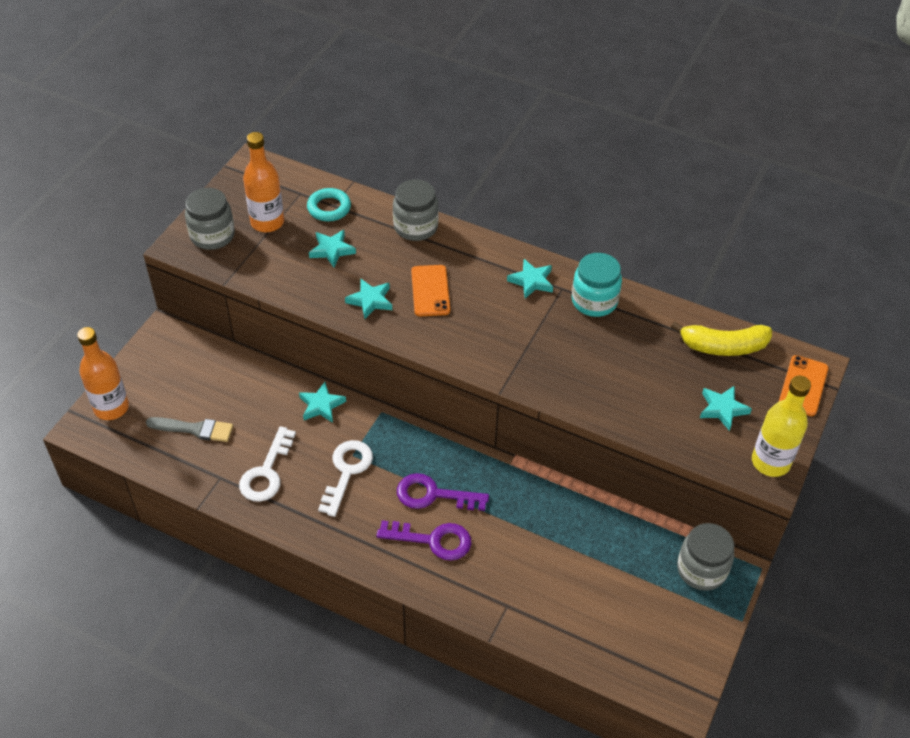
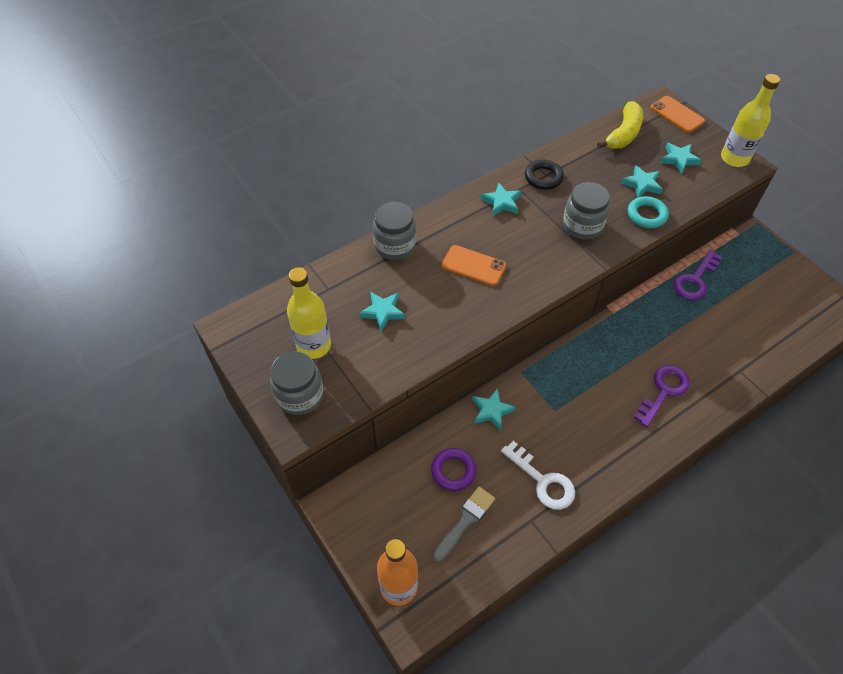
camera: 60 degrees left, 5 degrees up
orange bottle [243,132,284,232] -> yellow bottle [287,267,331,359]
turquoise ring [307,188,351,221] -> turquoise ring moved to [628,196,669,228]
white key [318,440,373,517] -> none
turquoise star [345,279,392,319] -> turquoise star moved to [621,165,663,198]
purple key [397,473,489,511] -> purple key moved to [674,250,722,300]
turquoise jar [572,253,622,317] -> black ring [525,160,564,190]
grey jar [677,523,734,591] -> grey jar moved to [563,182,610,239]
none -> purple ring [431,448,476,491]

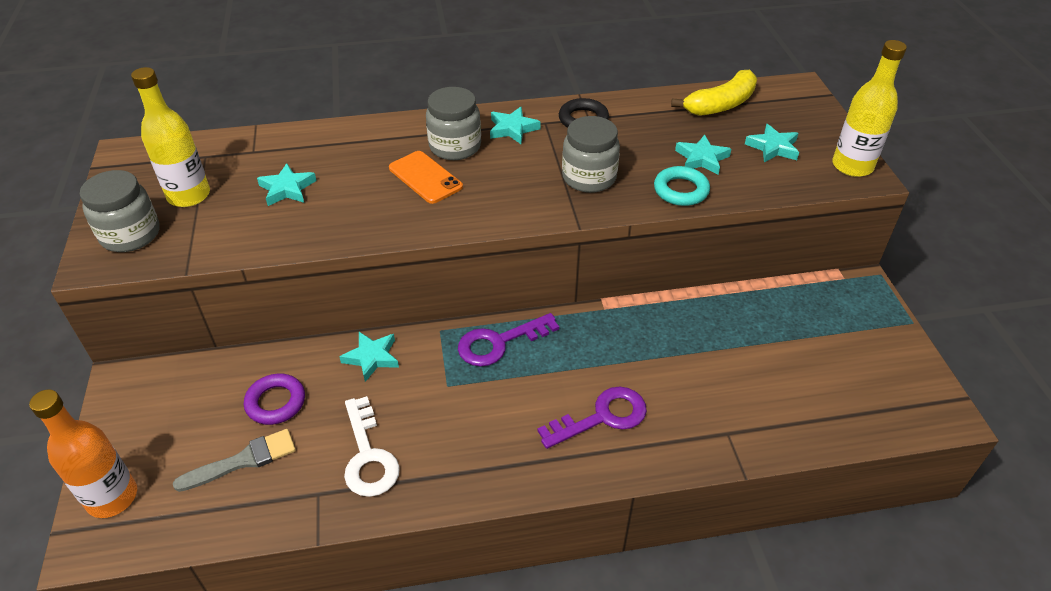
camera: 25 degrees right, 10 degrees down
grey jar [373,202,416,260] -> grey jar moved to [426,87,481,160]
orange phone [650,96,705,133] -> none
purple key [674,250,722,300] -> purple key moved to [458,313,559,367]

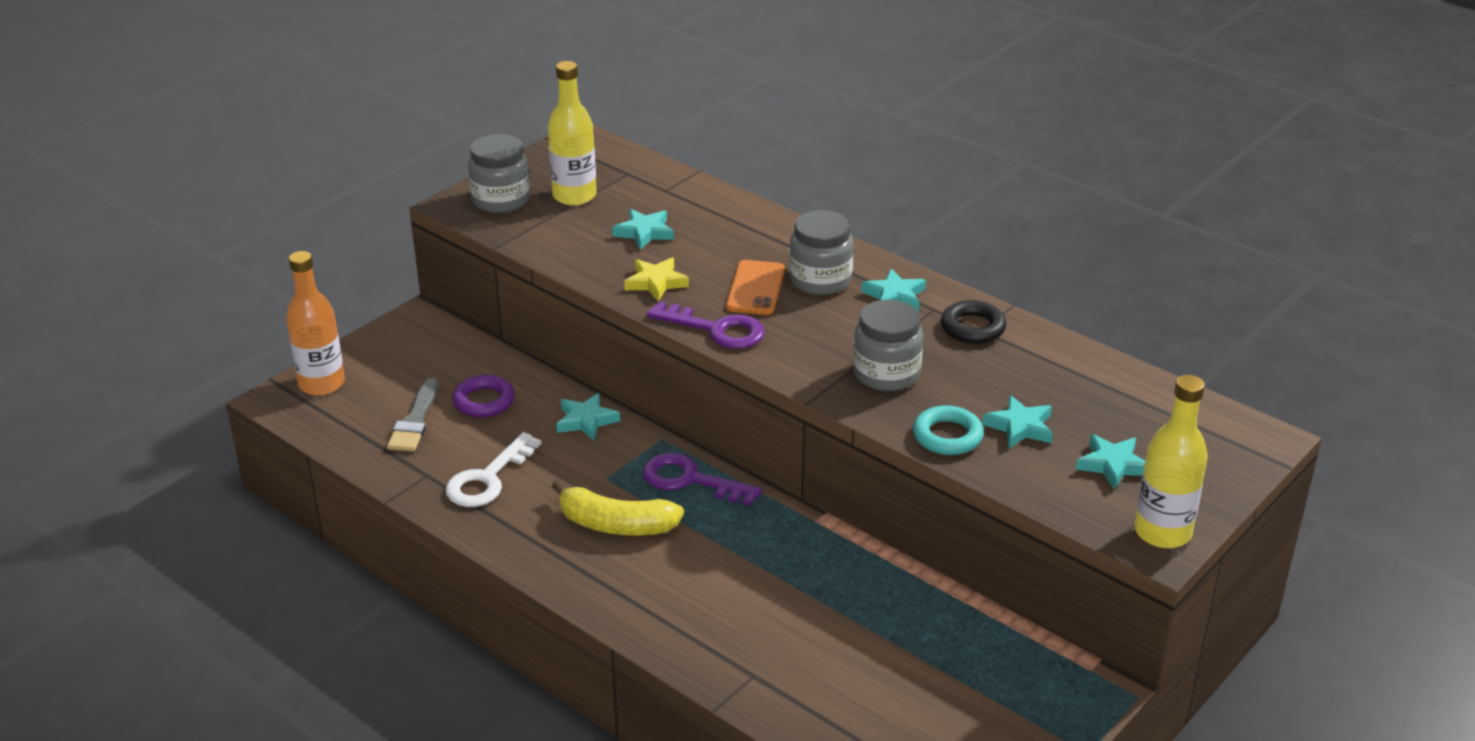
camera: 50 degrees right, 10 degrees down
grey brush [173,429,296,492] -> grey brush turned 75 degrees clockwise [387,378,438,452]
purple key [537,386,647,449] -> purple key moved to [647,301,765,349]
yellow banana [671,70,757,116] -> yellow banana moved to [552,480,684,536]
none -> yellow star [624,257,689,301]

